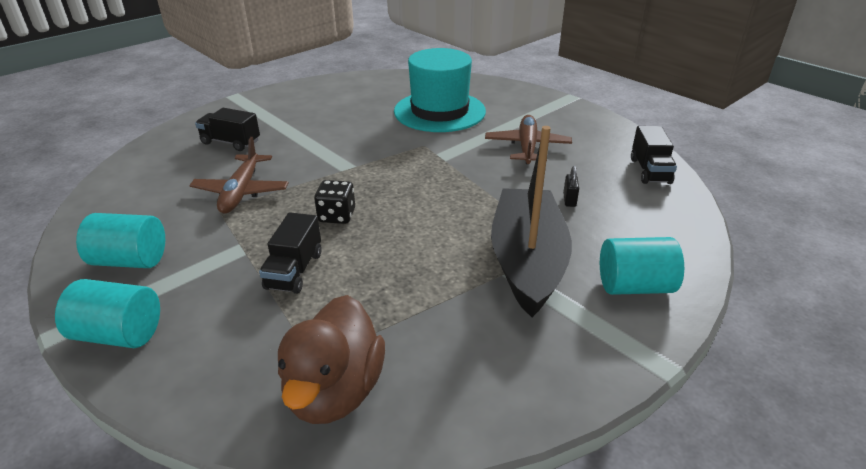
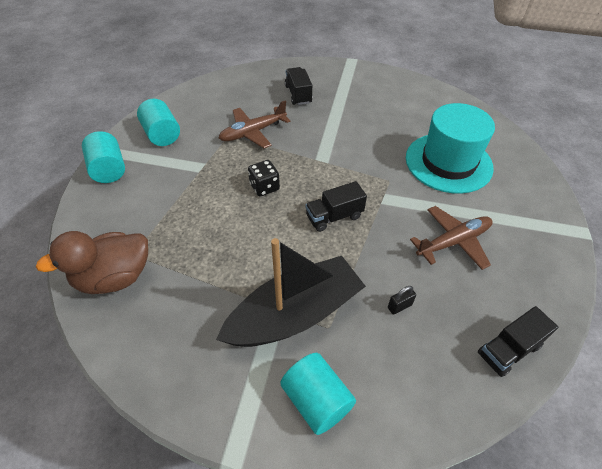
camera: 55 degrees right, 15 degrees up
black truck [259,212,322,294] -> black truck moved to [305,181,367,232]

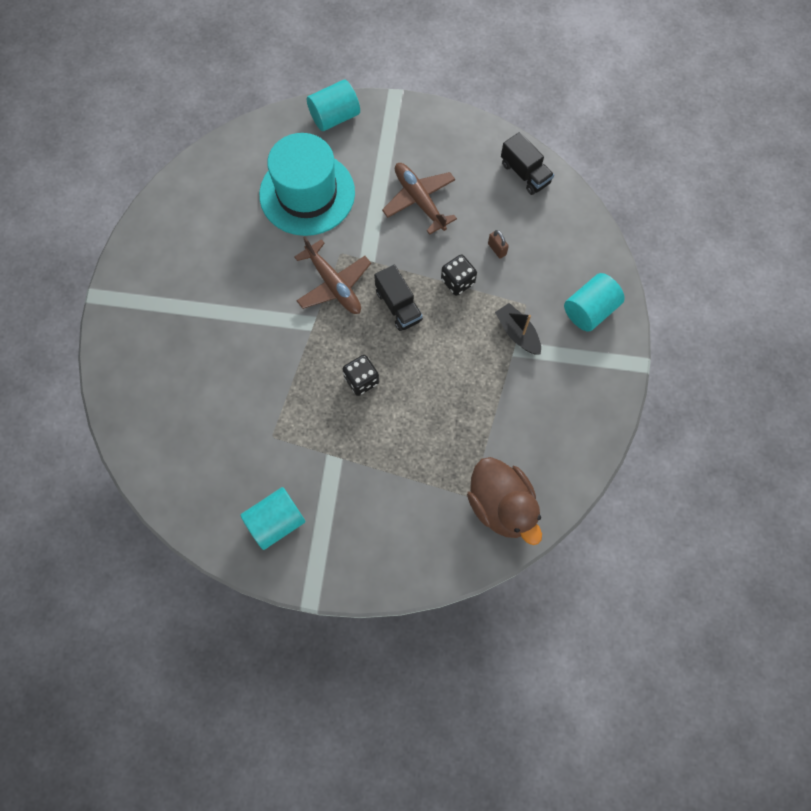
camera: 95 degrees left, 20 degrees up
turquoise cylinder [82,131,125,183] -> turquoise cylinder moved to [307,79,360,131]
black boat [216,238,366,347] -> black boat [495,303,541,355], size x0.46
brown plane [219,100,291,148] -> brown plane moved to [294,236,371,314]
black truck [285,67,312,105] -> none
black padlock [388,286,416,315] -> brown padlock [488,230,509,259]
none -> black dice [441,255,477,296]

